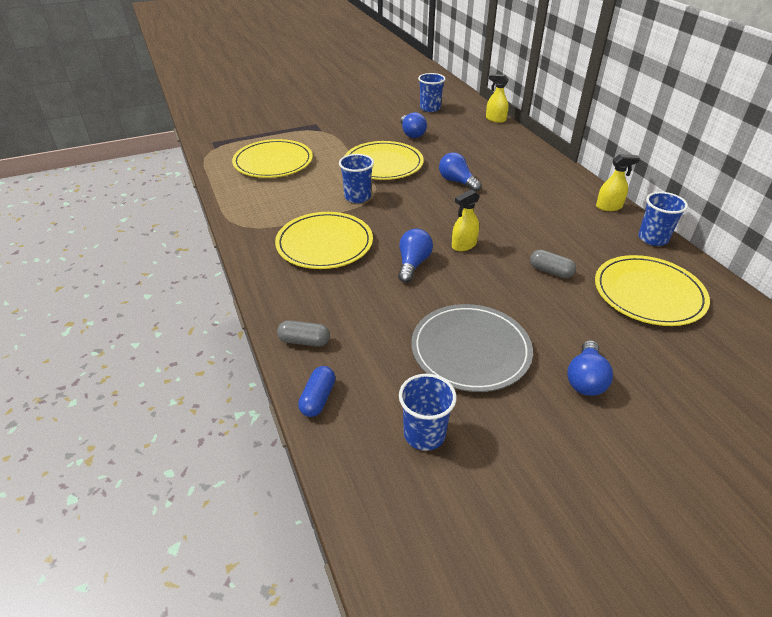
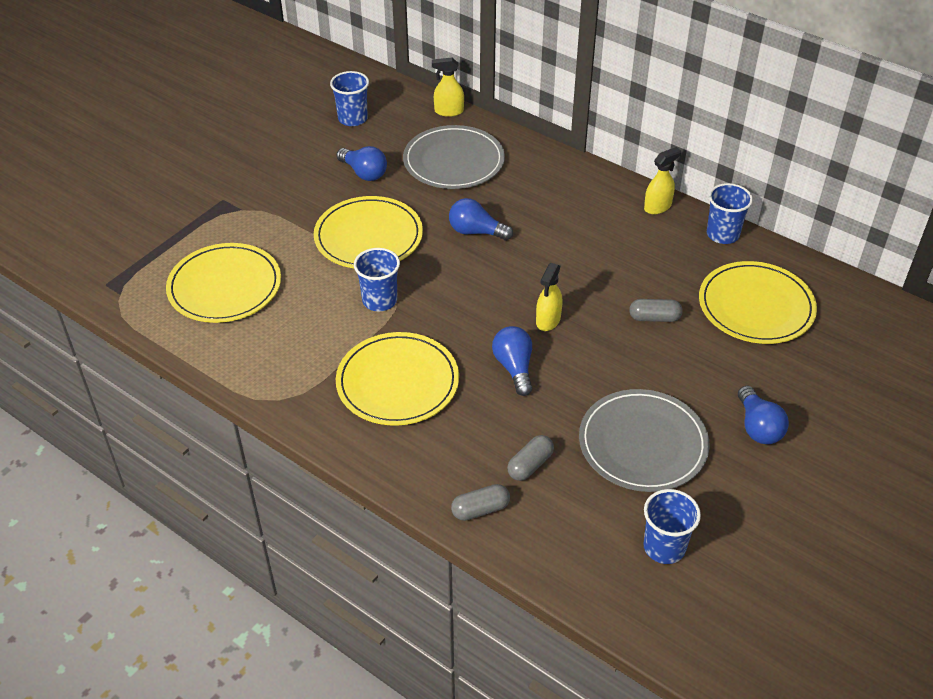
camera: 30 degrees left, 5 degrees up
blue capsule [298,366,335,417] -> none
none -> grey plate [403,125,505,189]
none -> grey capsule [507,435,554,481]

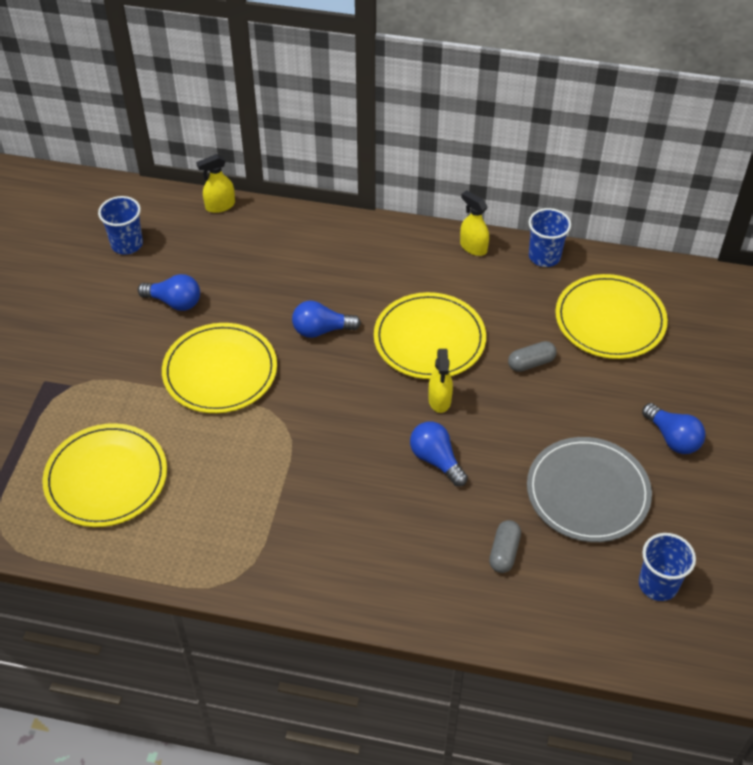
camera: 25 degrees left, 5 degrees up
yellow plate [336,332,459,426] -> yellow plate moved to [374,292,486,379]
blue cup [354,248,400,311] -> none
grey plate [403,125,505,189] -> none
grey capsule [451,484,510,521] -> none
yellow spray bottle [644,147,681,214] -> yellow spray bottle turned 75 degrees counterclockwise [460,190,489,256]

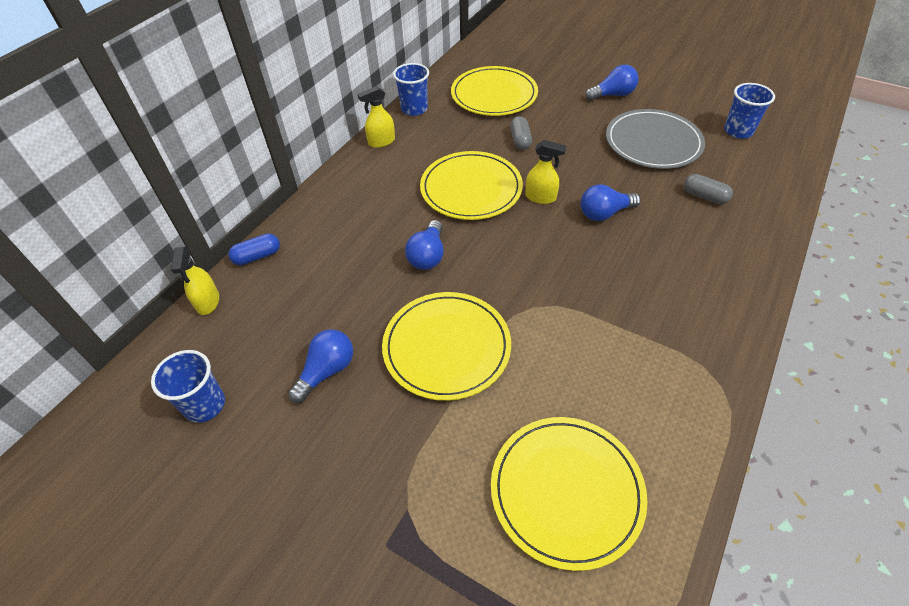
camera: 70 degrees left, 0 degrees up
none -> blue capsule [228,233,280,265]

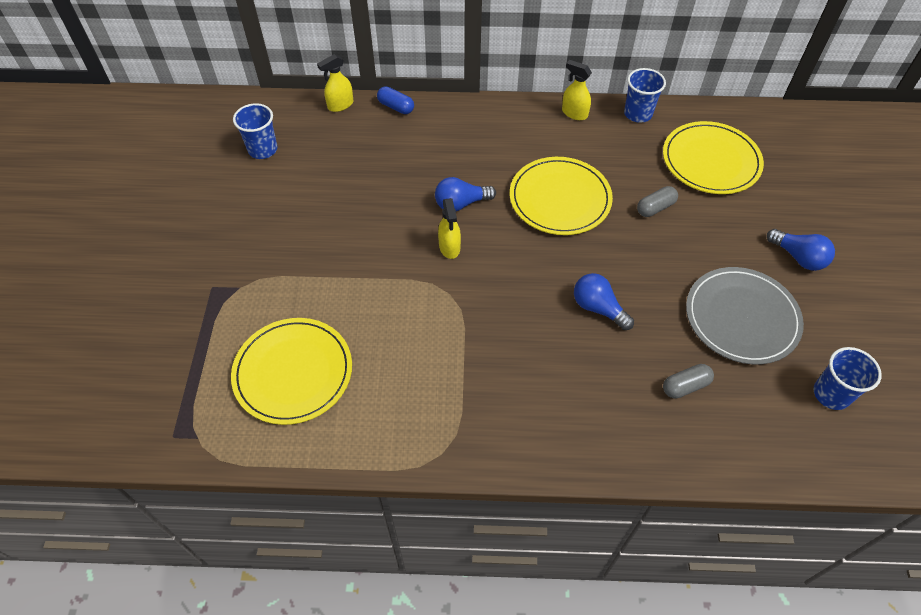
camera: 60 degrees right, 5 degrees up
blue light bulb [288,329,353,403] -> none
yellow plate [382,292,511,401] -> none
yellow spray bottle [525,140,566,204] -> yellow spray bottle moved to [438,198,461,259]
grey capsule [684,174,733,204] -> grey capsule turned 60 degrees clockwise [663,364,714,398]

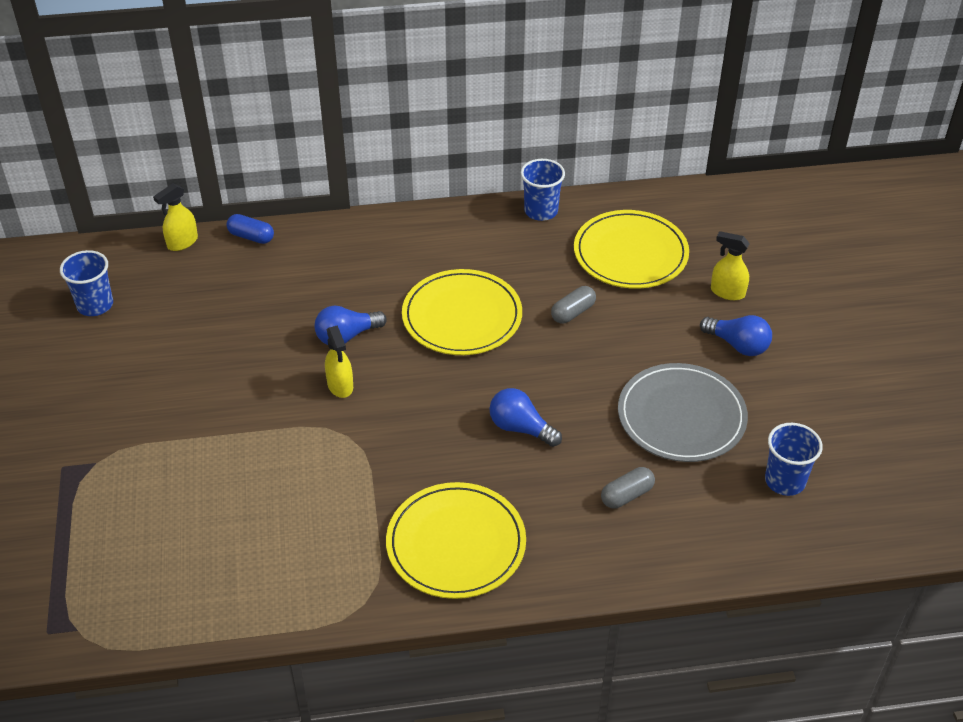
camera: 10 degrees left, 10 degrees down
yellow plate [231,318,352,425] -> yellow plate moved to [386,482,526,599]
yellow spray bottle [562,60,592,120] -> yellow spray bottle moved to [711,231,750,300]

